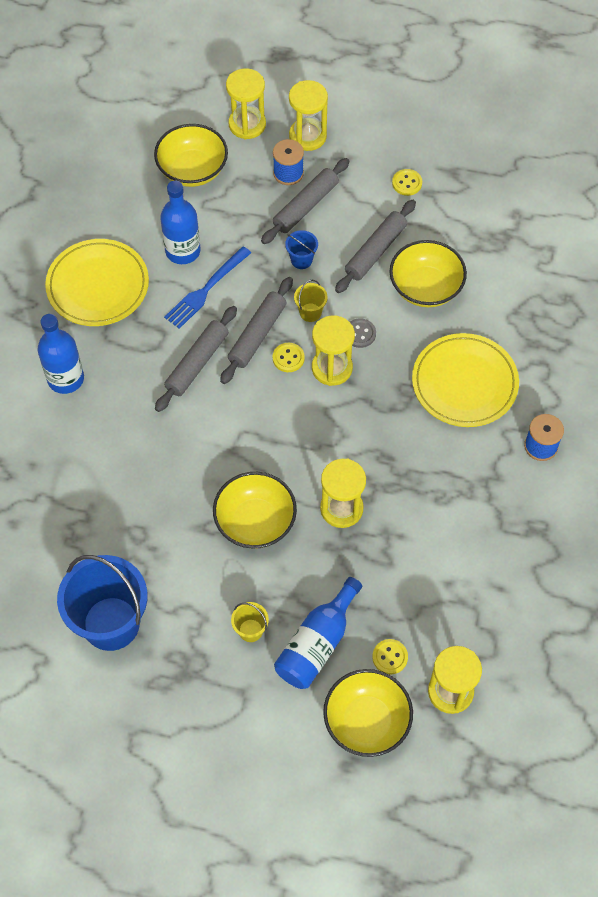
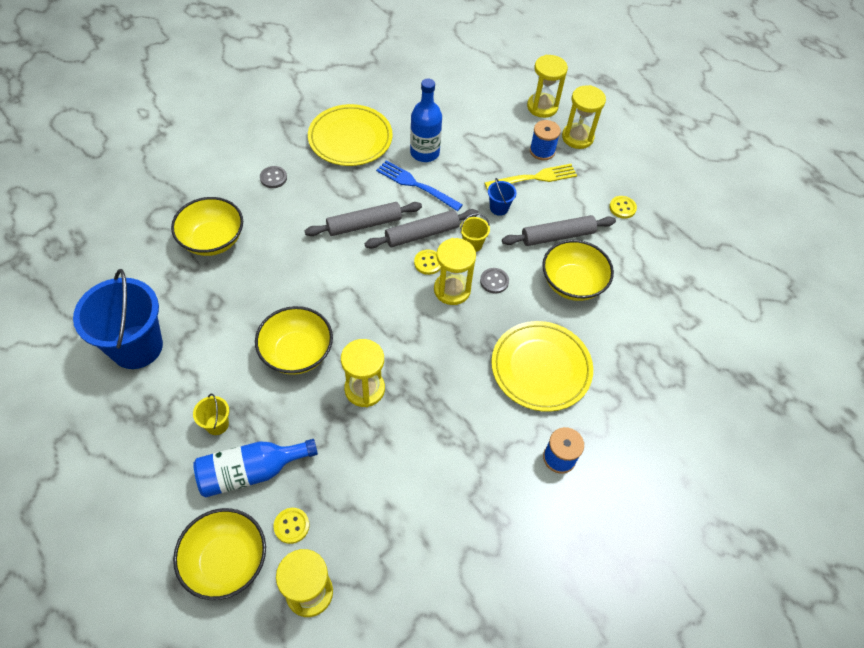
camera: 35 degrees right, 5 degrees down
blue bottle [38,314,84,394] -> grey button [260,166,287,188]
yellow bowl [154,124,228,187] -> yellow bowl moved to [171,197,243,256]
blue fork [164,246,251,329] -> blue fork turned 45 degrees clockwise [376,160,463,211]
grey rolling pin [261,158,350,244] -> yellow fork [484,164,577,190]

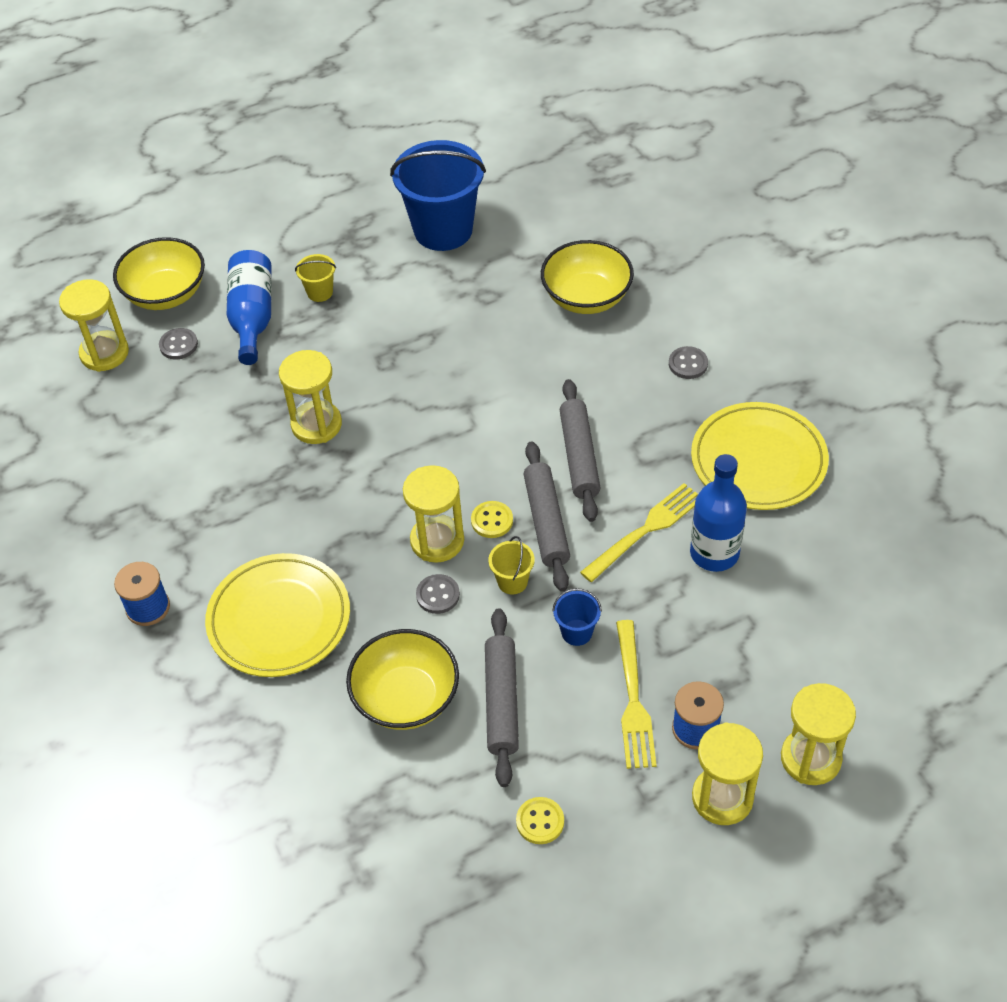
camera: 110 degrees right, 5 degrees down
yellow bowl [255,306,333,375] -> none
yellow button [273,508,310,544] -> grey button [159,328,198,359]
blue fork [376,160,463,211] -> yellow fork [580,483,698,582]

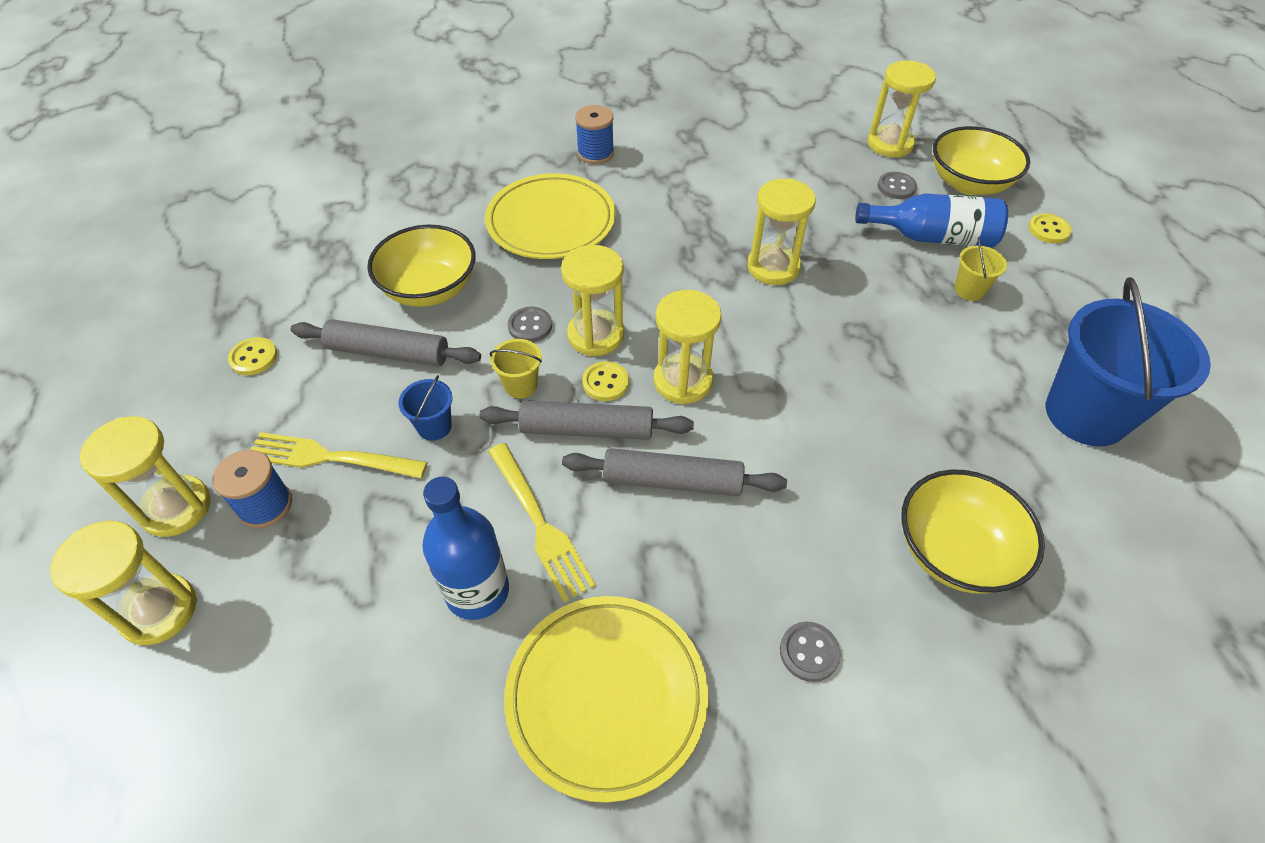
camera: 100 degrees right, 0 degrees up
none -> yellow hourglass [654,290,722,404]
none -> yellow button [1028,213,1072,244]

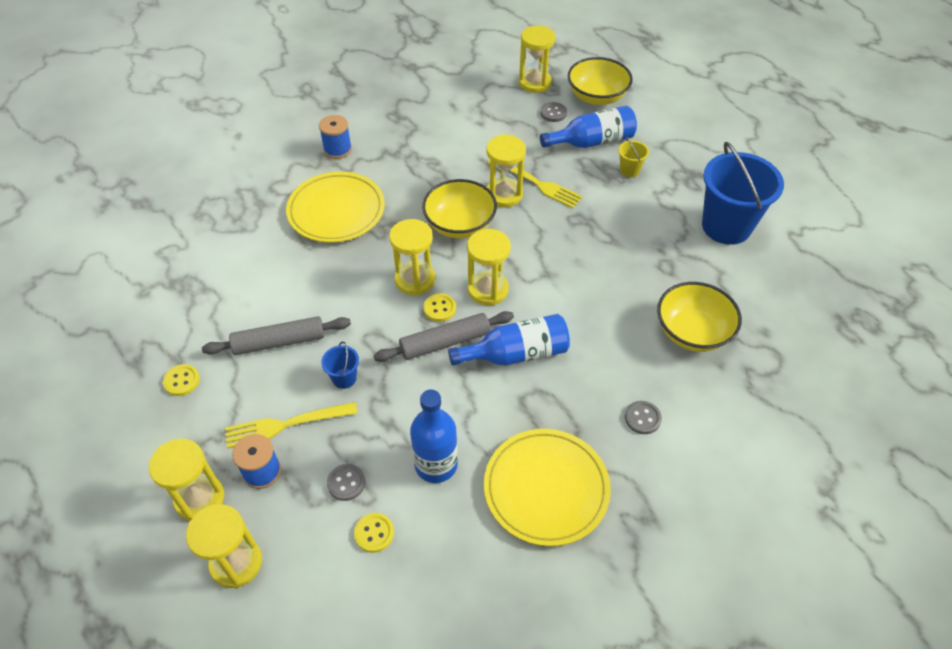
camera: 25 degrees left, 0 degrees up
yellow bowl [367,225,475,307] -> yellow bowl moved to [422,179,497,238]
yellow fork [488,443,596,602] -> yellow fork moved to [488,160,582,208]
yellow bucket [490,339,542,399] -> none
grey button [508,307,552,342] -> grey button moved to [327,464,366,501]
grey rolling pin [562,448,787,496] -> blue bottle [448,314,570,366]
yellow button [1028,213,1072,244] -> yellow button moved to [354,513,394,553]

